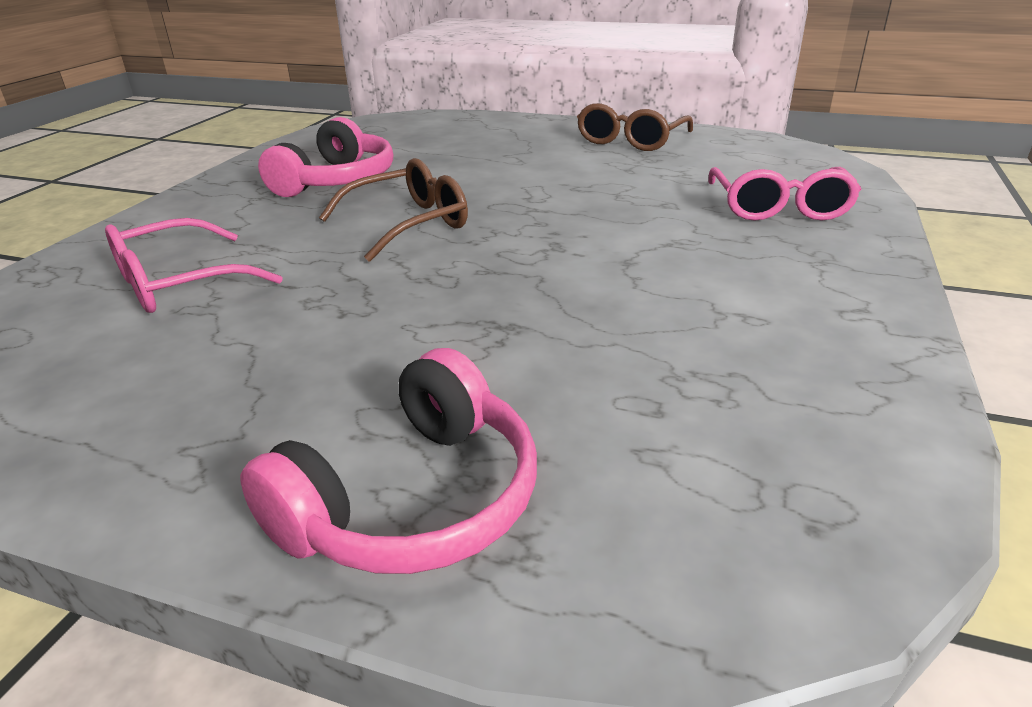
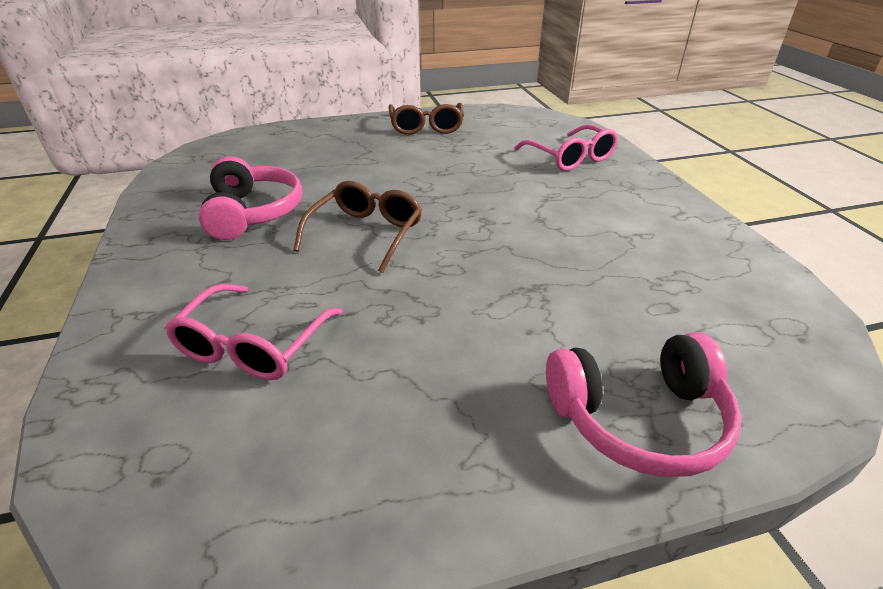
camera: 35 degrees left, 5 degrees up
pink headphones [240,348,537,574] -> pink headphones turned 75 degrees clockwise [546,332,741,477]

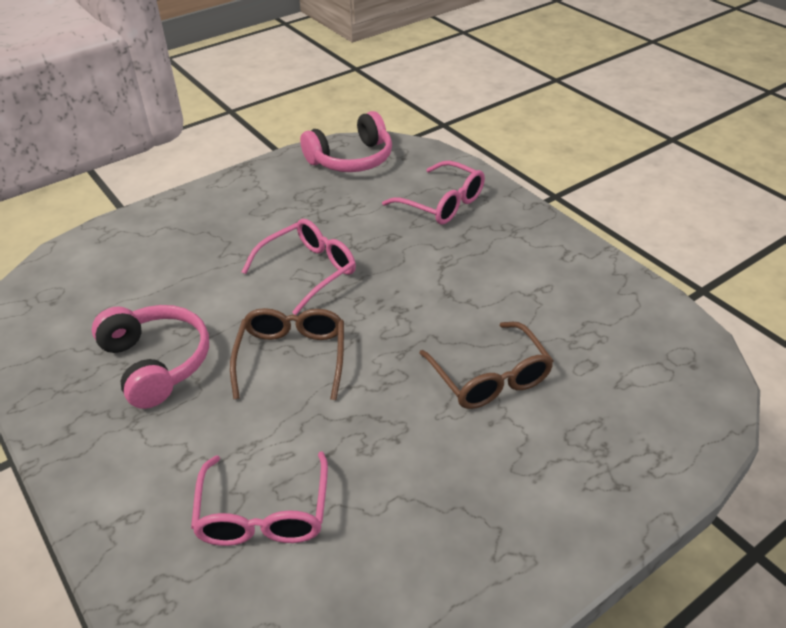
camera: 20 degrees left, 5 degrees up
brown glasses [388,103,464,135] -> brown glasses moved to [419,322,553,409]
pink headphones [546,332,741,477] -> pink headphones moved to [300,111,392,172]
none -> pink glasses [242,219,356,315]

